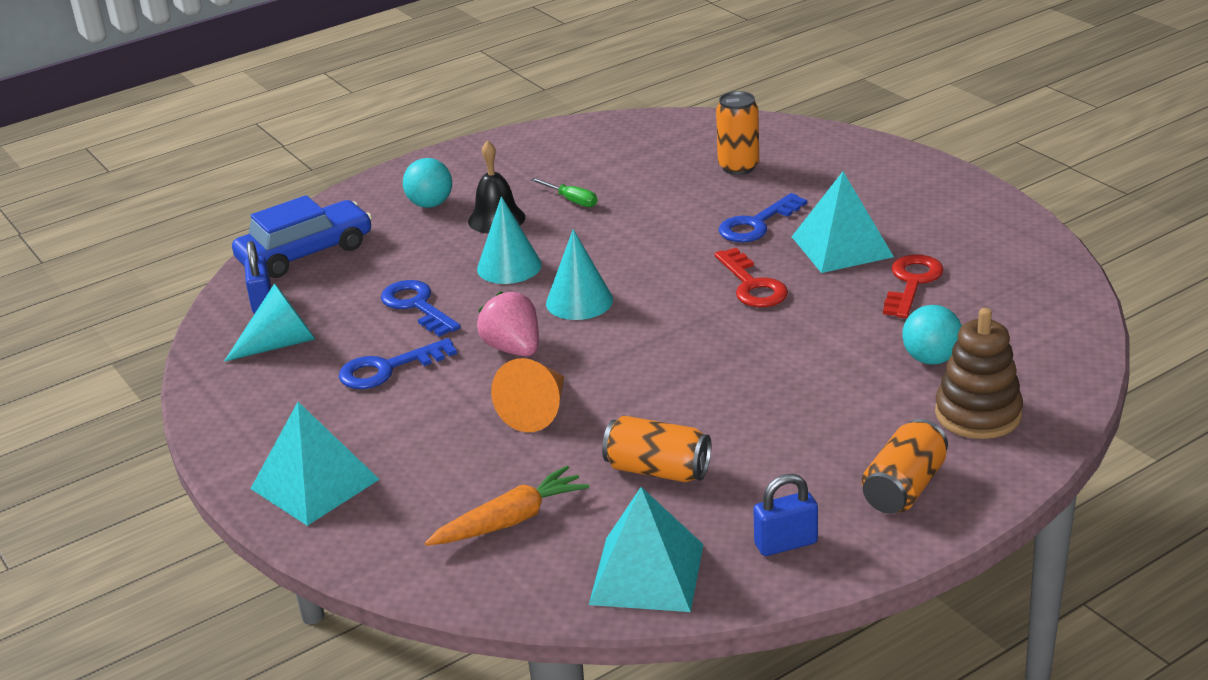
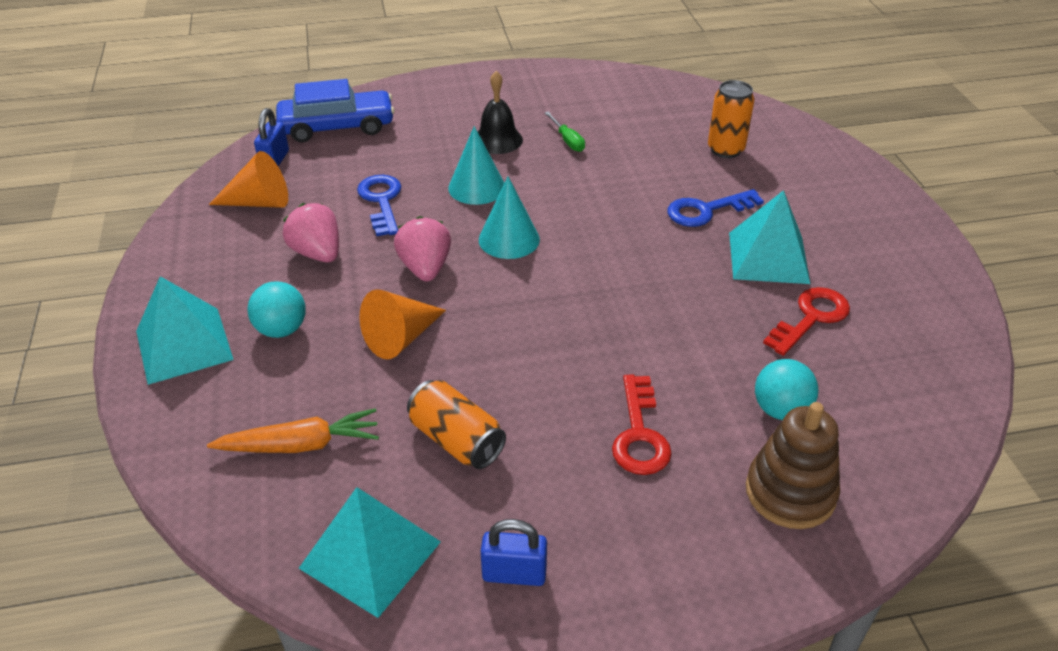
camera: 20 degrees right, 10 degrees up
turquoise cone [224,283,316,362] -> orange cone [209,151,288,208]
blue key [339,338,457,389] -> pink strawberry [283,203,339,263]
turquoise ball [403,158,452,208] -> turquoise ball moved to [247,281,306,338]
red key [714,248,788,307] -> red key moved to [612,374,672,475]
orange can [862,419,948,514] -> none

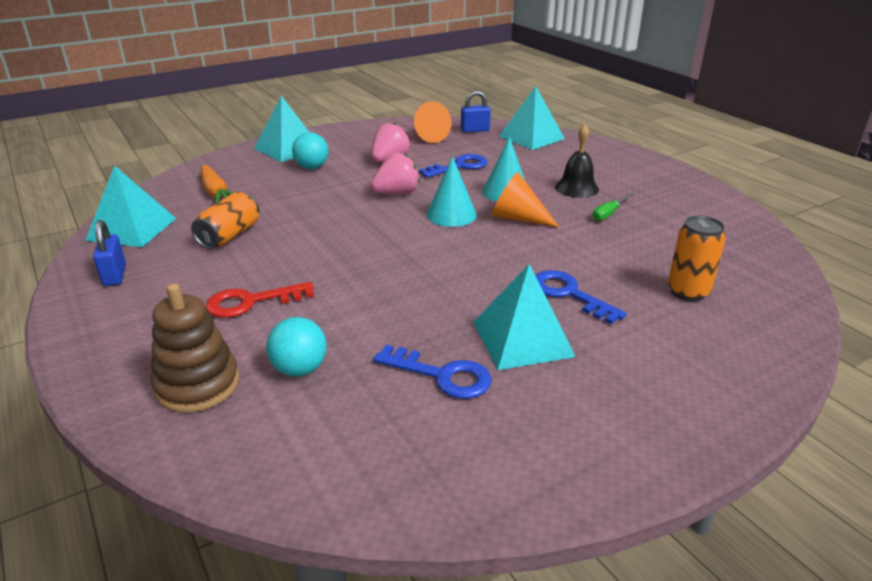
camera: 70 degrees right, 10 degrees down
blue car [276,79,394,142] -> turquoise pyramid [498,86,565,150]
orange cone [359,289,446,359] -> orange cone moved to [491,172,559,227]
red key [763,287,850,356] -> blue key [373,345,492,399]

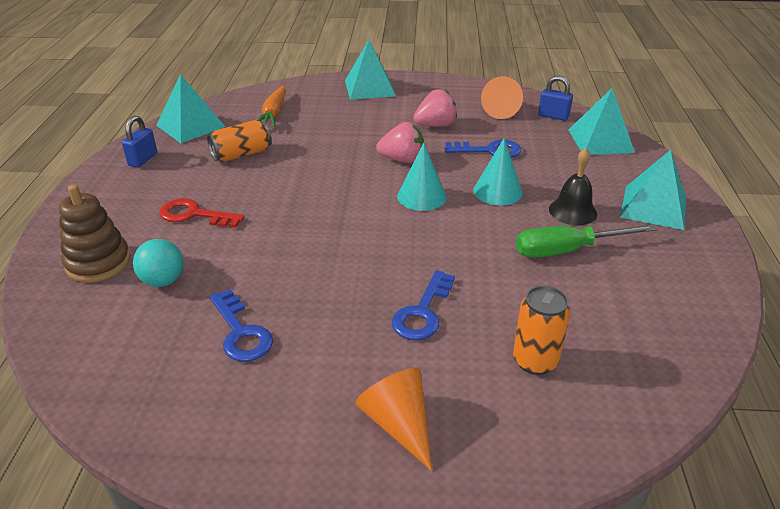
camera: 35 degrees right, 5 degrees up
turquoise ball [292,132,328,169] -> none
turquoise pyramid [473,264,576,370] -> turquoise pyramid moved to [620,150,686,230]
orange cone [491,172,559,227] -> orange cone moved to [355,368,432,471]
blue key [535,270,627,324] -> blue key turned 150 degrees counterclockwise [392,270,455,340]
green screwdriver [593,193,634,221] -> green screwdriver [516,224,657,258], size x1.92

